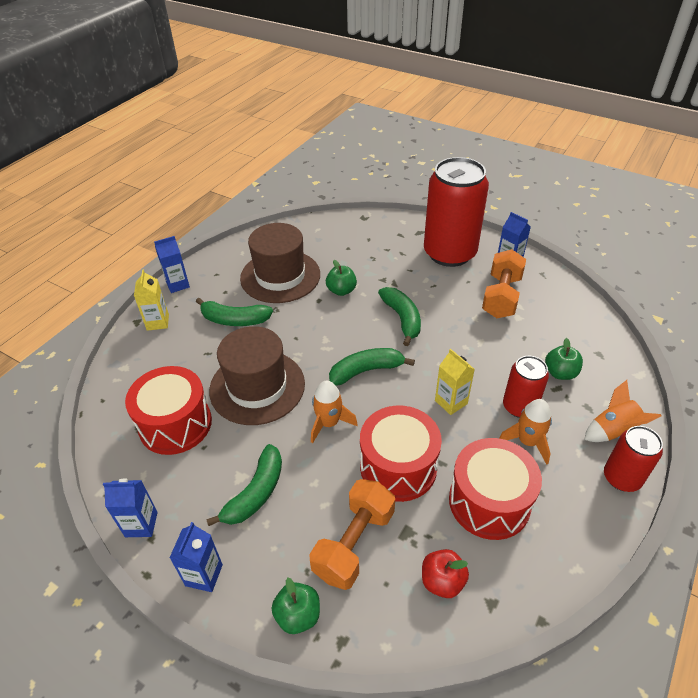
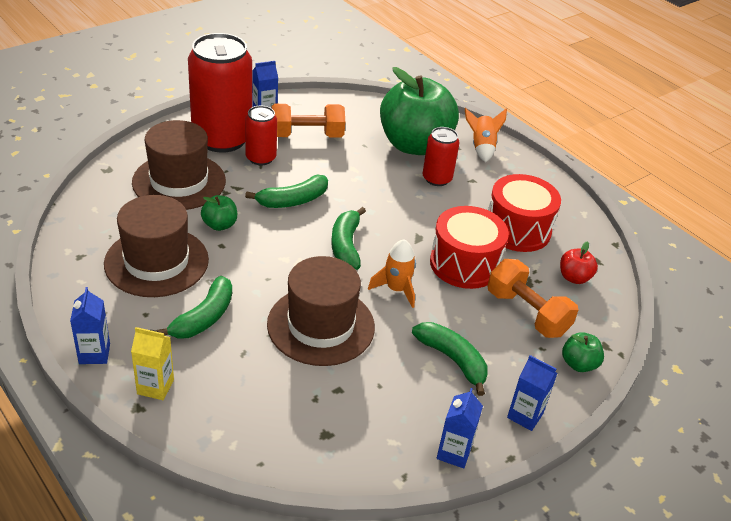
camera: 75 degrees left, 5 degrees down
red drum [125,366,212,455] -> none
green banana [378,287,421,346] -> green banana turned 150 degrees clockwise [245,175,328,208]
yellow carton [435,349,475,415] -> none
orange dumbbell [482,249,526,318] -> orange dumbbell turned 45 degrees counterclockwise [271,104,345,138]
orange rocket [499,399,552,465] -> none
green apple [545,338,583,380] -> green apple [380,67,459,155], size x2.47
red can [604,426,663,492] -> red can moved to [245,106,277,165]
none -> brown hat [132,120,226,210]

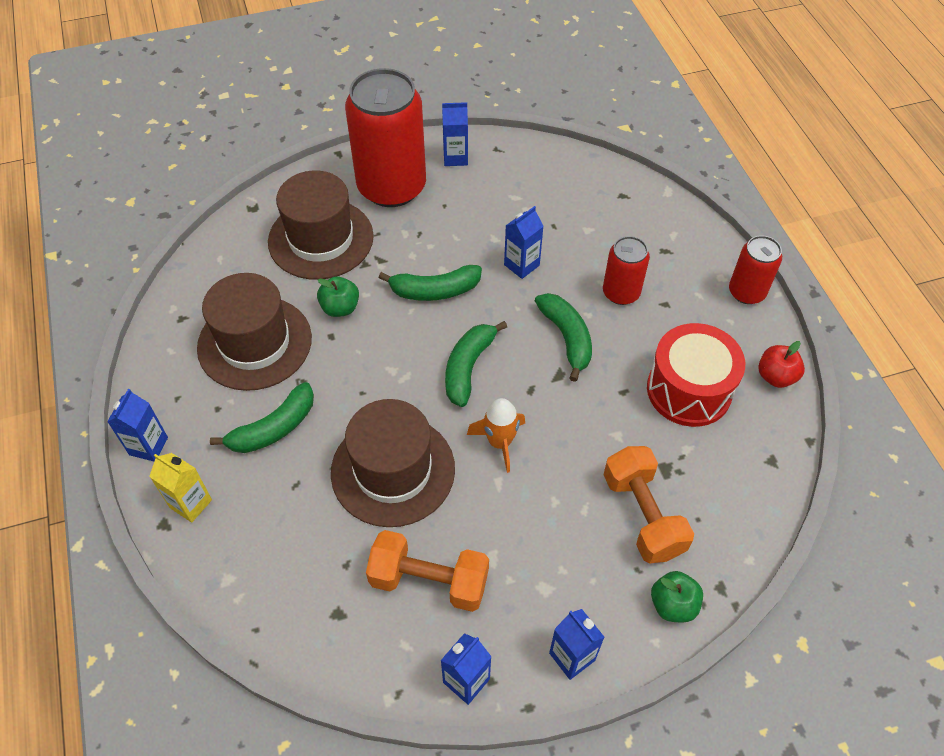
camera: 25 degrees right, 15 degrees up
red can [245,106,277,165] -> red can moved to [729,235,782,304]
orange dumbbell [271,104,345,138] -> orange dumbbell moved to [366,530,489,612]
green apple [380,67,459,155] -> none
green banana [412,322,487,396] -> green banana moved to [535,293,592,382]
red drum [430,206,509,289] -> none
orange rocket [465,108,507,162] -> none
red apple [560,241,598,284] -> red apple moved to [758,341,805,388]
none -> blue carton [504,206,544,279]

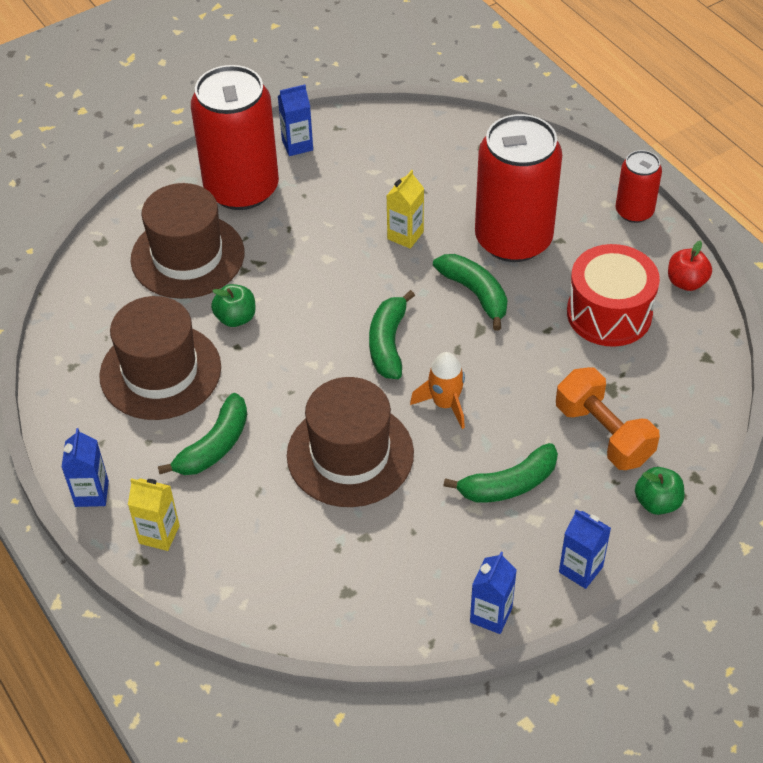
camera: 15 degrees left, 5 degrees down
orange dumbbell [366,530,489,612] -> none
green banana [378,265,482,301] -> green banana moved to [444,443,558,503]
blue carton [504,206,544,279] -> yellow carton [387,170,424,249]
red can [603,236,650,305] -> red can [475,114,562,262], size x1.97

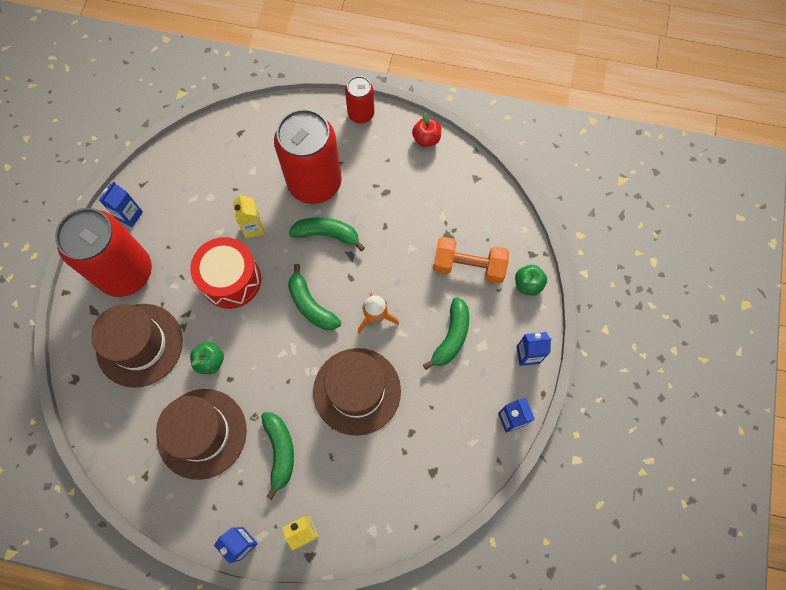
camera: 45 degrees left, 20 degrees up
red drum [567,244,660,347] -> red drum moved to [190,237,261,309]

